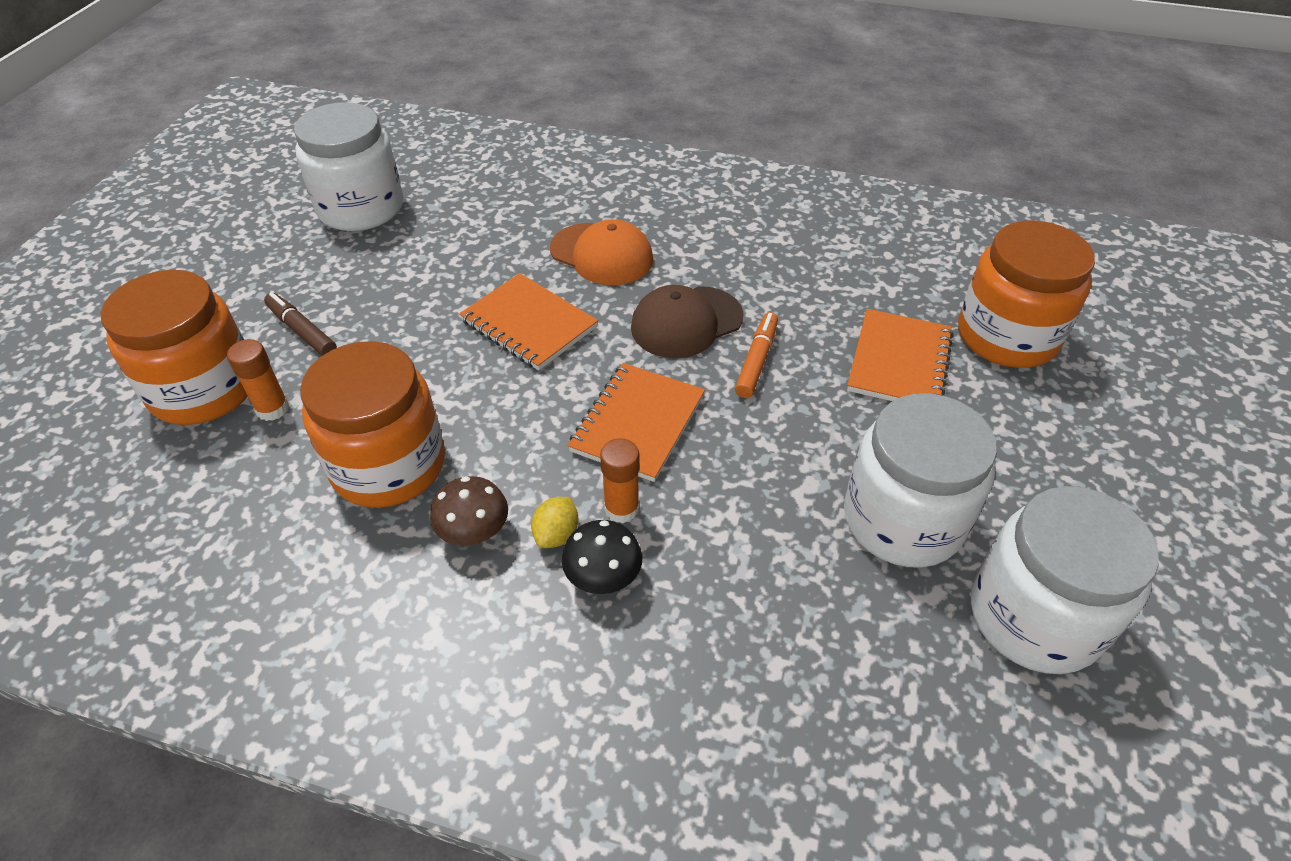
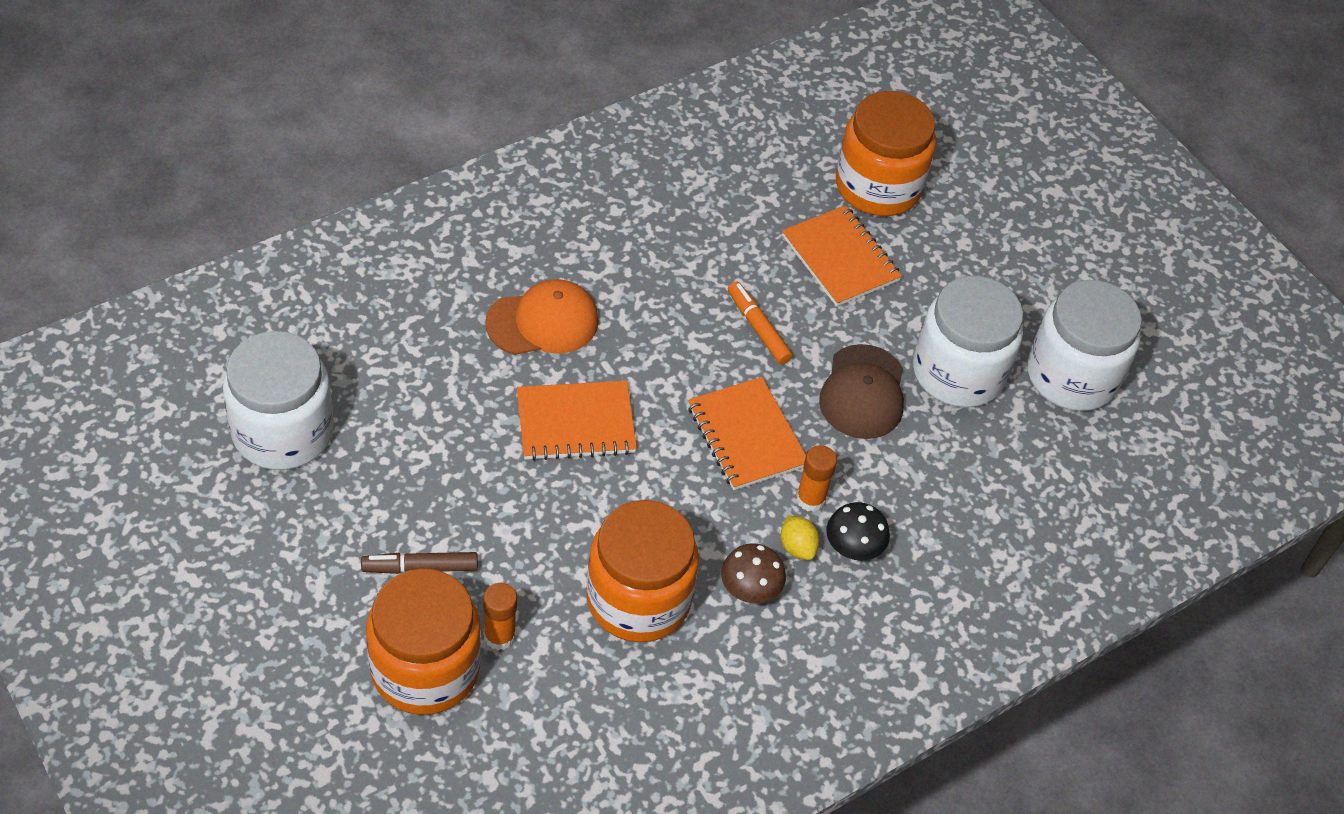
camera: 55 degrees left, 5 degrees up
brown cap [631,285,744,358] -> brown cap moved to [819,344,904,439]

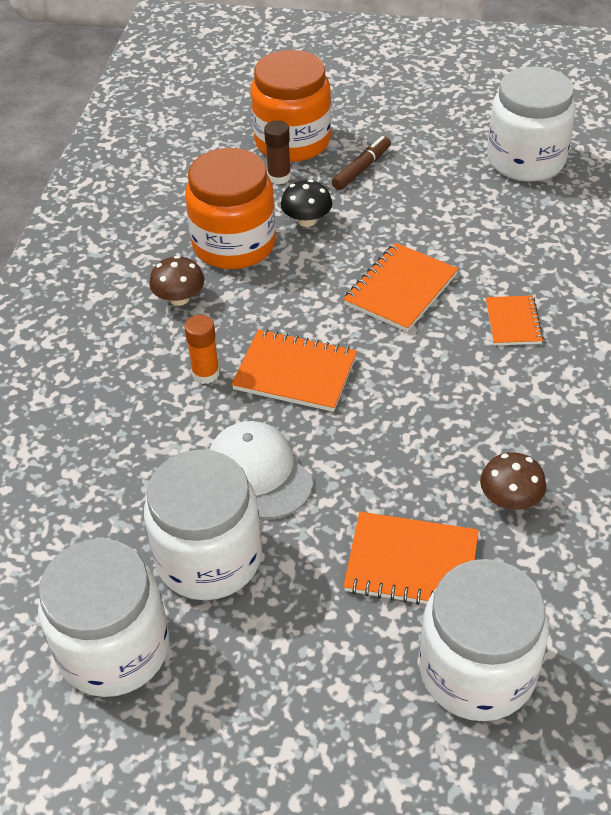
camera: 140 degrees right, 5 degrees down
orange glue stick [483,583,517,650] -> brown glue stick [264,121,291,184]
orange cap [485,279,599,355] -> orange notebook [486,296,544,345]
orange marker [728,282,793,364] -> none
yellow lemon [781,516,820,560] -> none
brown cap [819,344,904,439] -> white cap [209,421,313,519]
black mushroom [826,502,890,561] -> black mushroom moved to [281,180,332,227]
orange jar [836,91,936,216] -> white jar [419,559,549,721]
none -> brown mushroom [480,452,546,510]

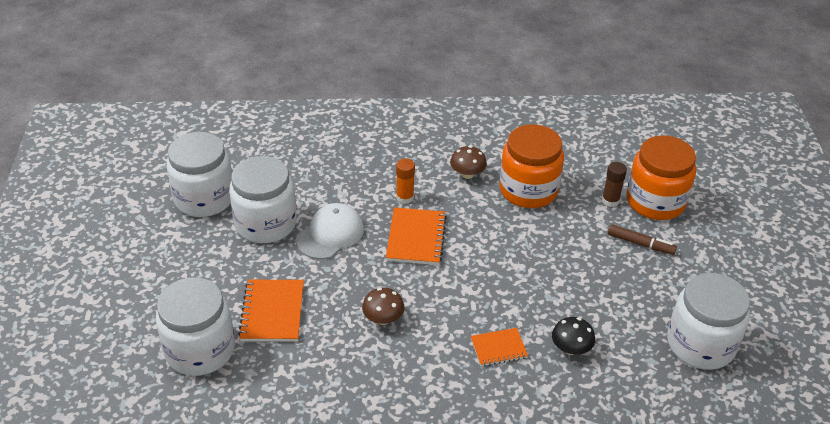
camera: 75 degrees right, 5 degrees down
black mushroom [281,180,332,227] -> black mushroom moved to [552,317,595,355]
orange notebook [343,243,458,332] -> none
brown mushroom [480,452,546,510] -> brown mushroom moved to [362,288,404,325]

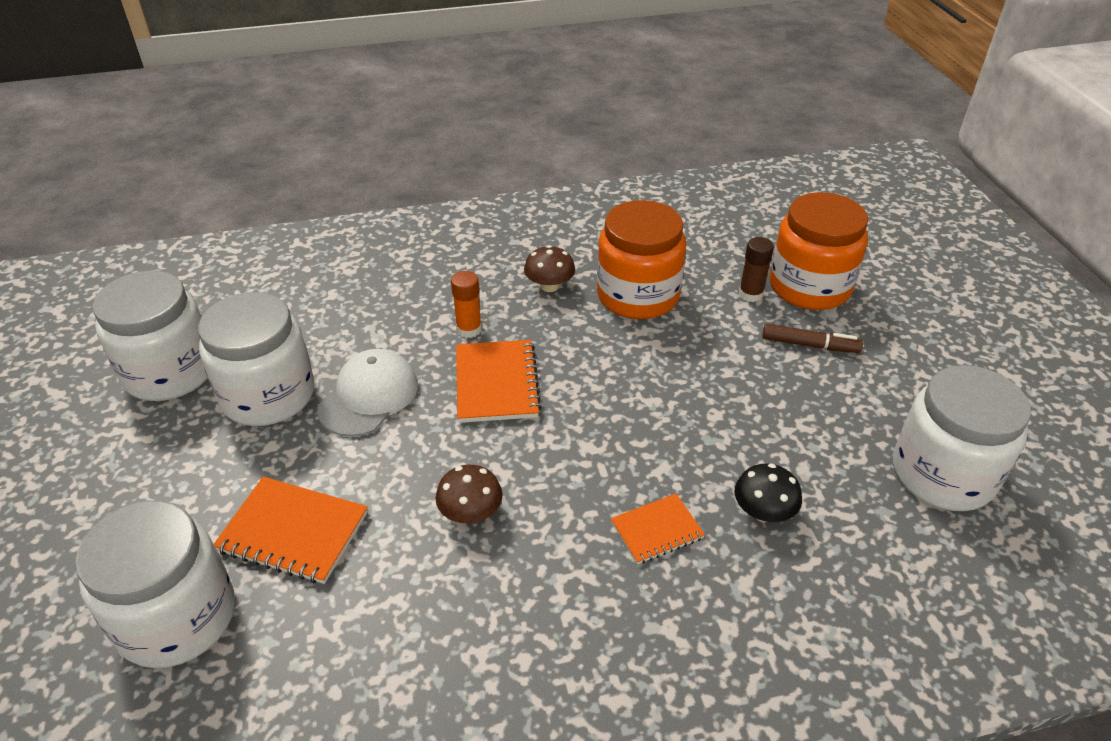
camera: 10 degrees left, 0 degrees up
orange notebook [238,280,304,342] -> orange notebook turned 60 degrees counterclockwise [214,477,368,584]

